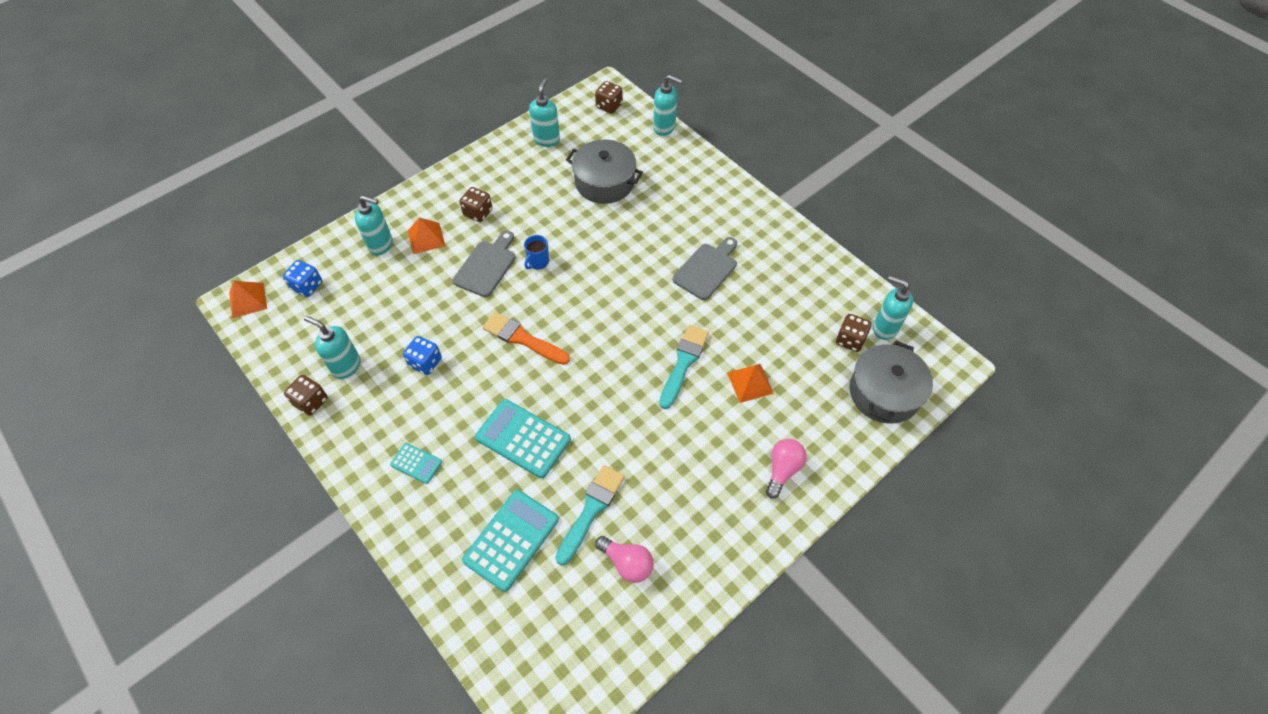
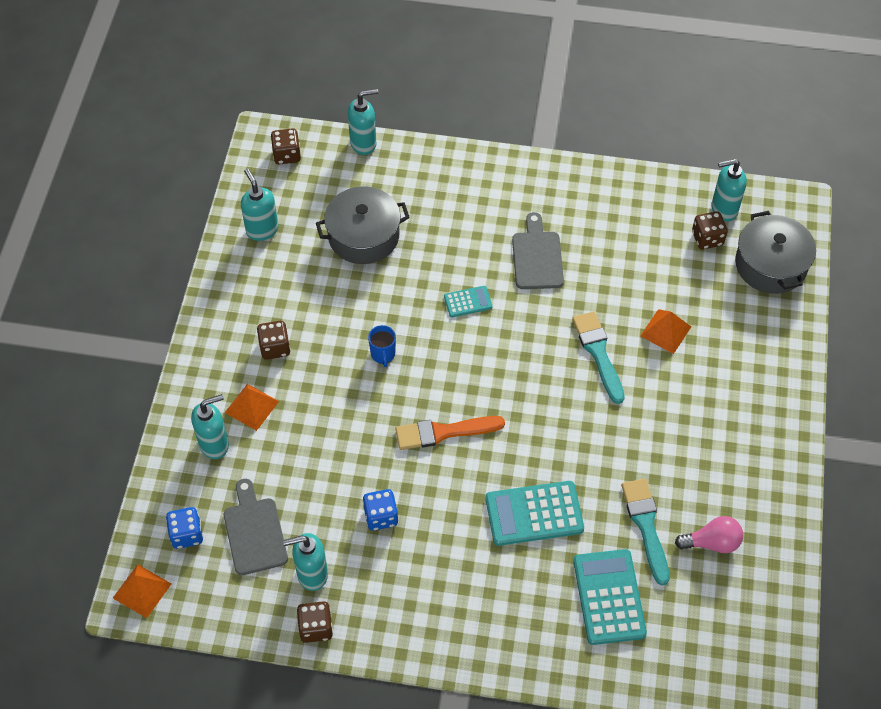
camera: 40 degrees left, 0 degrees up
turquoise calculator [390,443,442,484] -> turquoise calculator moved to [444,286,492,317]
grey cutting board [453,231,516,297] -> grey cutting board moved to [224,479,288,575]
pink light bulb [766,439,807,499] -> none

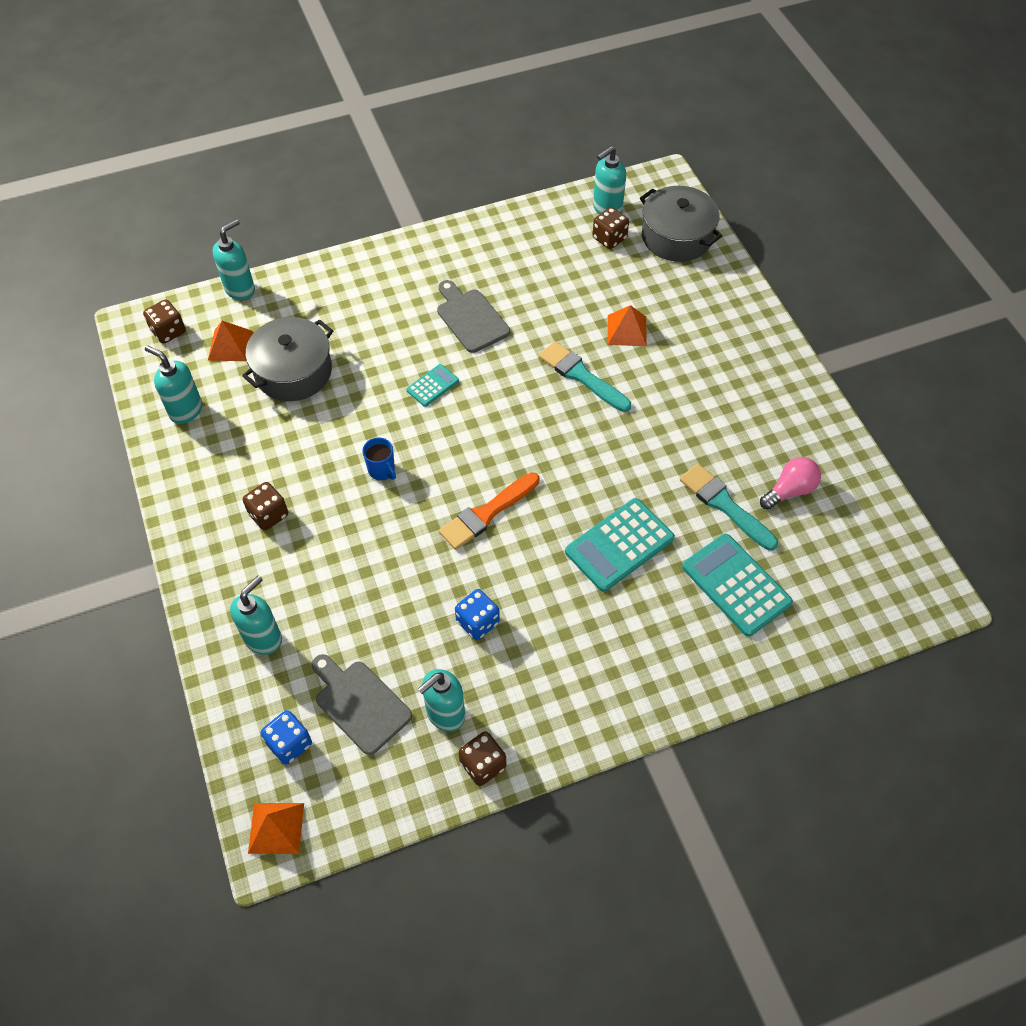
camera: 30 degrees left, 0 degrees up
orange pyramid [225,384,279,431] -> orange pyramid moved to [208,321,253,361]

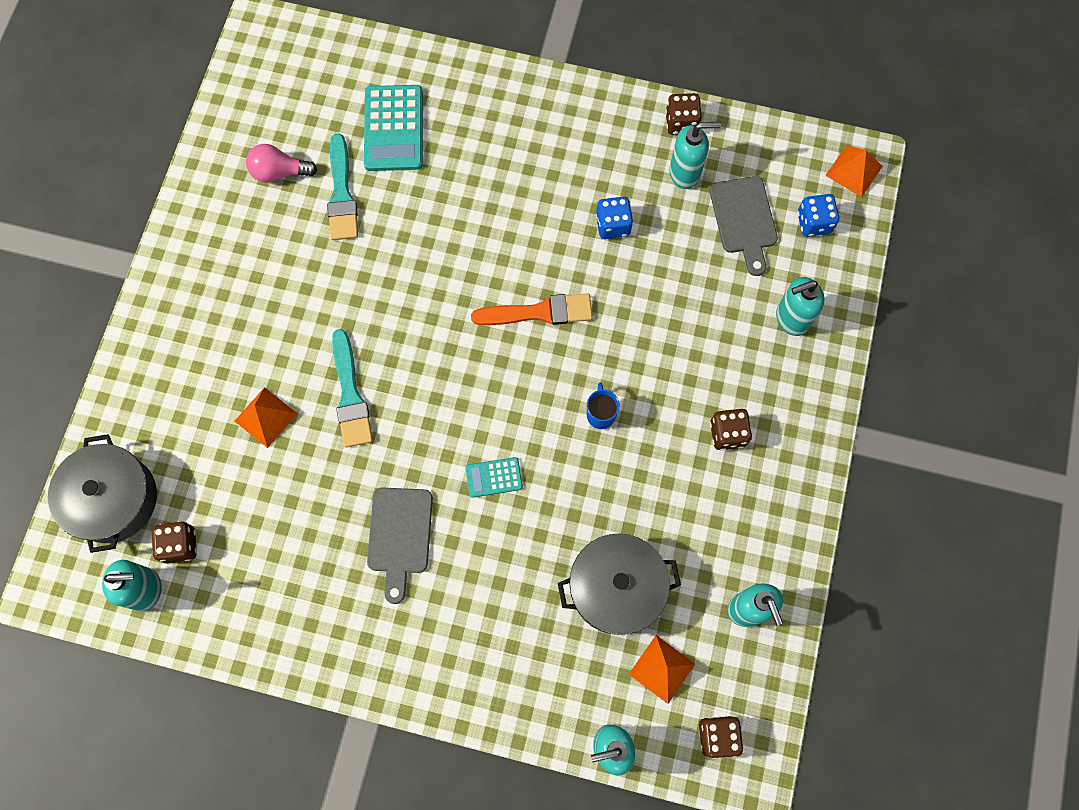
camera: 145 degrees left, 15 degrees up
turquoise calculator [565,498,675,592] -> none

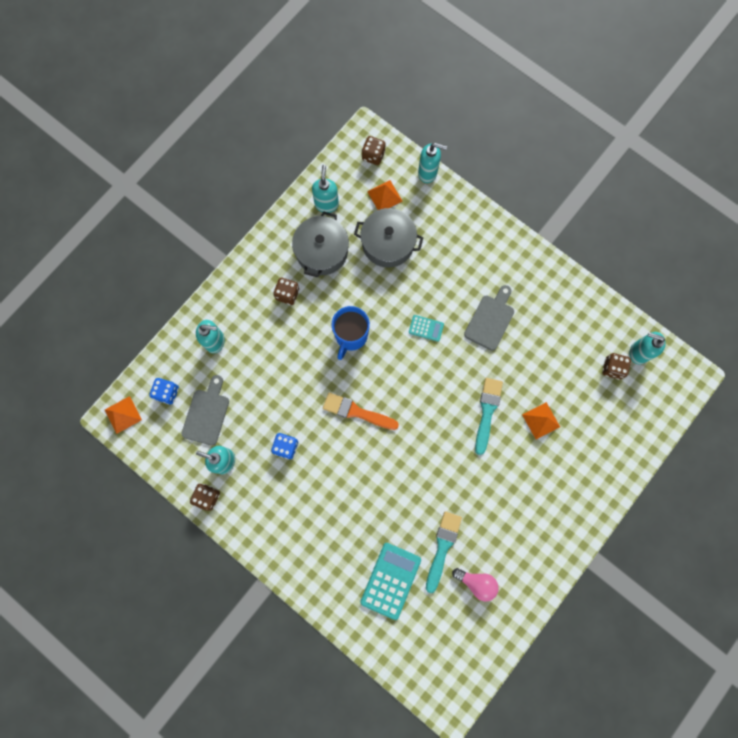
camera: 155 degrees left, 5 degrees up
grey pot [48,434,157,553] -> grey pot moved to [292,211,349,277]
blue mug [587,383,620,429] -> blue mug [332,306,370,360], size x1.85

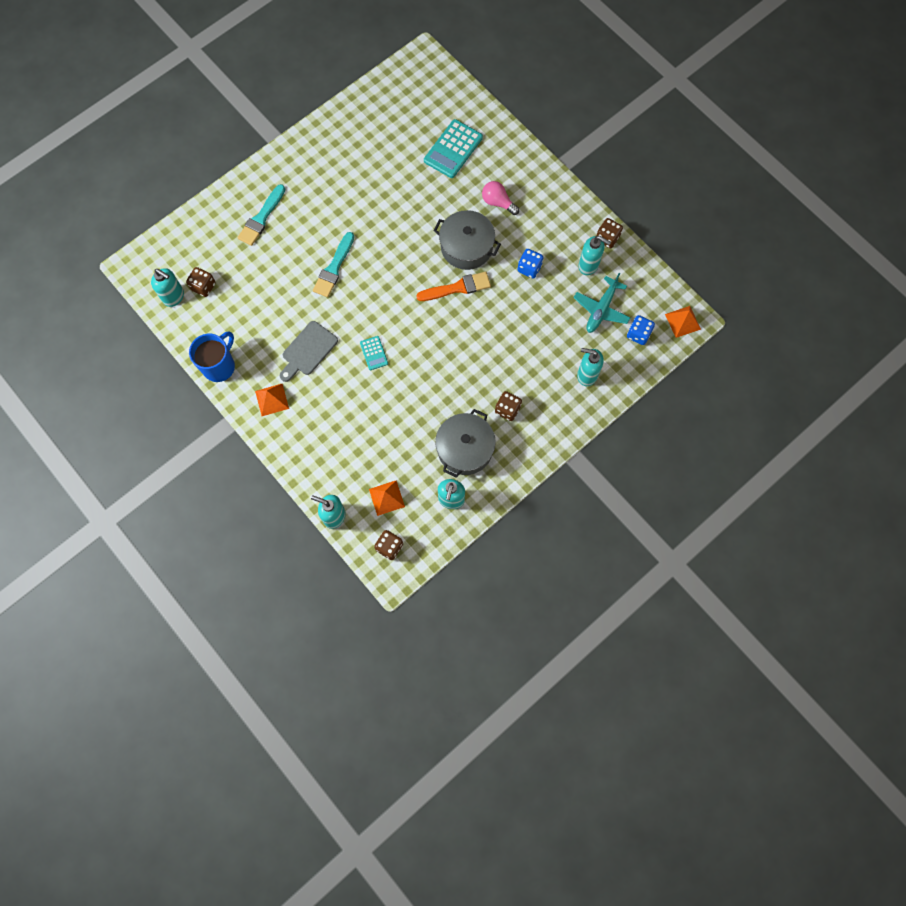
camera: 170 degrees left, 5 degrees down
grey cutting board [182,375,229,446] -> turquoise plane [574,273,630,333]
orange brush [323,393,399,430] -> orange brush turned 45 degrees counterclockwise [416,272,491,301]
blue mug [332,306,370,360] -> blue mug moved to [189,331,235,382]
grey pot [354,208,424,268] -> grey pot moved to [433,210,501,270]
turquoise calculator [409,315,444,342] -> turquoise calculator turned 135 degrees counterclockwise [360,336,388,370]
turquoise brush [426,512,462,593] -> turquoise brush moved to [237,184,286,246]
pink light bulb [452,568,499,602] -> pink light bulb moved to [482,181,519,215]
orange pyramid [522,402,560,439] -> orange pyramid moved to [255,384,289,416]

